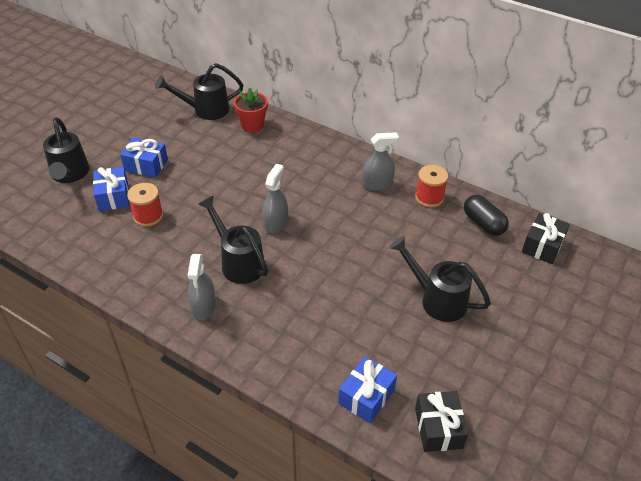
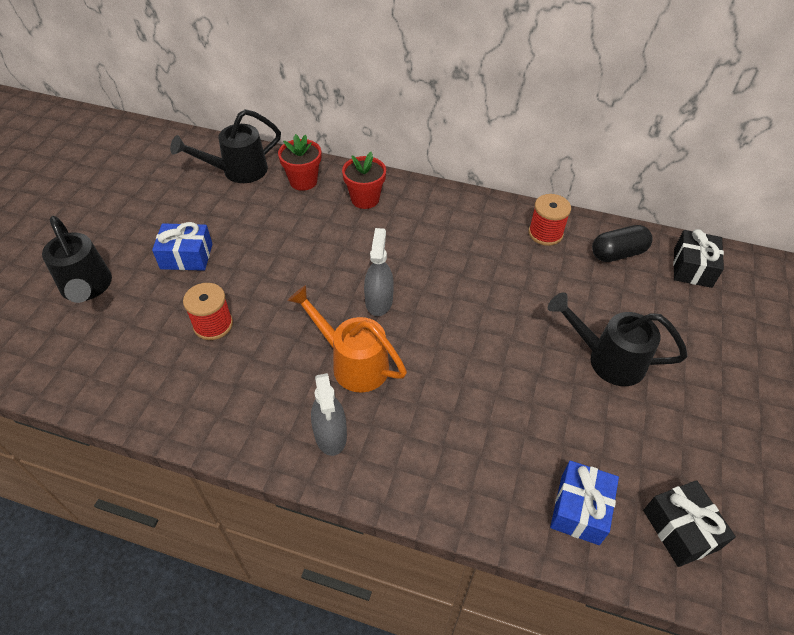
camera: 15 degrees left, 5 degrees up
blue gift [93,167,129,211] -> none
black watering can [198,196,268,284] -> orange watering can [287,285,407,392]
grey spray bottle [362,132,399,191] -> none
black capsule [464,195,509,236] -> black capsule turned 60 degrees counterclockwise [592,225,653,262]
none -> red flower pot [342,152,386,209]

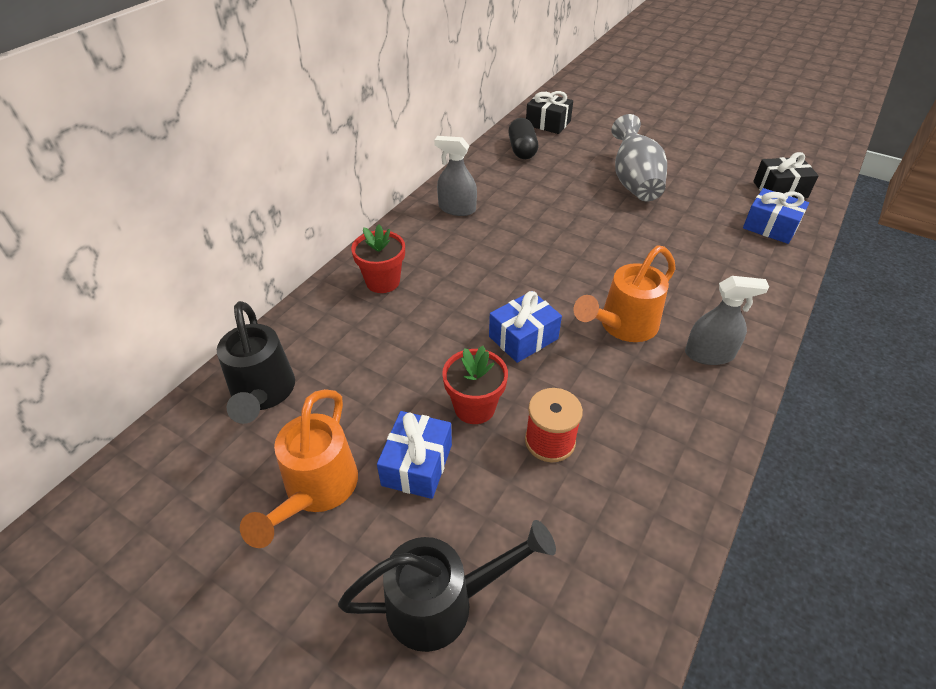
camera: 75 degrees left, 5 degrees down
red flower pot [278,134,321,191] -> red flower pot moved to [442,346,508,424]
grey spray bottle [364,228,394,316] -> grey spray bottle moved to [434,136,477,216]
red spool [529,194,571,246] -> none
black watering can [548,292,688,386] -> grey vase [612,114,667,201]
none -> orange watering can [240,389,358,548]
none -> blue gift [489,291,562,363]

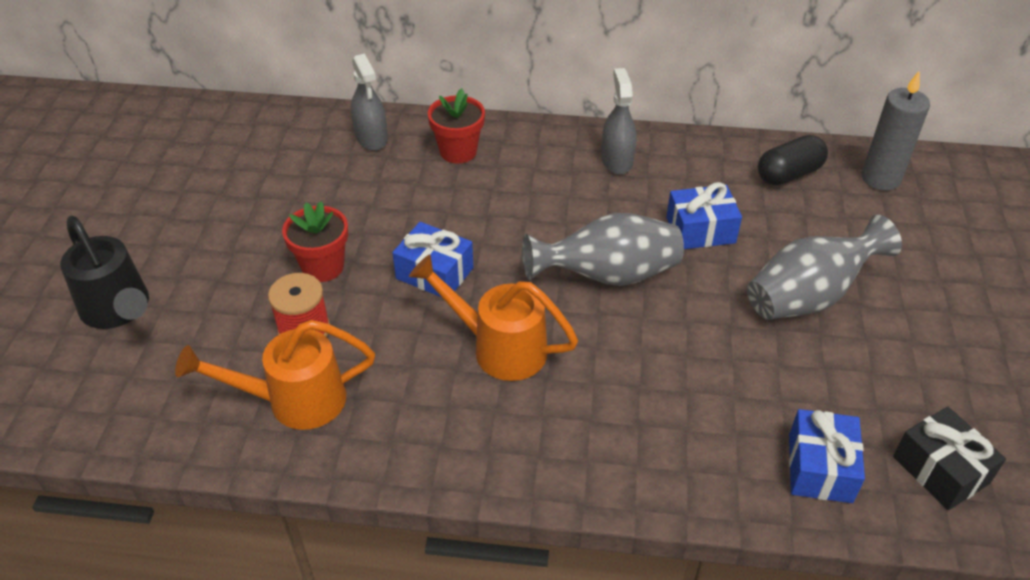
camera: 65 degrees right, 0 degrees up
black watering can [217,301,295,424] -> none
orange watering can [240,389,358,548] -> orange watering can moved to [175,320,375,430]
blue gift [377,411,452,499] -> blue gift moved to [666,182,742,249]
black gift [526,91,573,134] -> grey candle [862,71,930,190]
grey spray bottle [685,276,769,365] -> grey spray bottle moved to [351,54,388,151]
none -> grey vase [522,213,684,286]

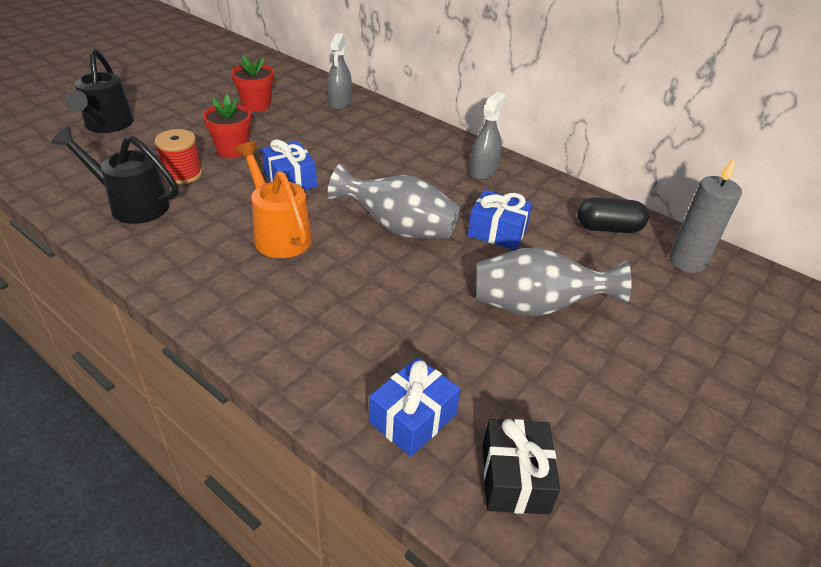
camera: 30 degrees right, 5 degrees down
orange watering can [175,320,375,430] -> black watering can [52,127,178,224]
red flower pot [428,88,485,164] -> red flower pot moved to [231,55,274,112]

